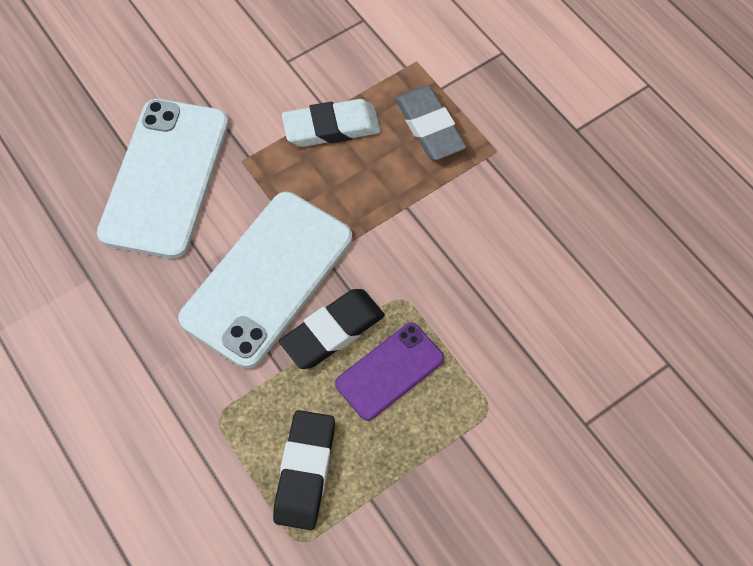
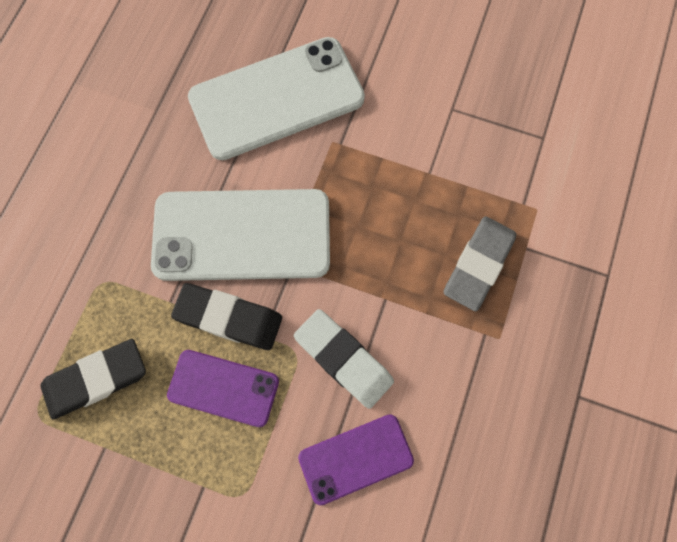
camera: 55 degrees right, 10 degrees up
white eraser [282,99,381,147] -> white eraser moved to [294,309,394,409]
none -> purple phone [298,414,414,505]

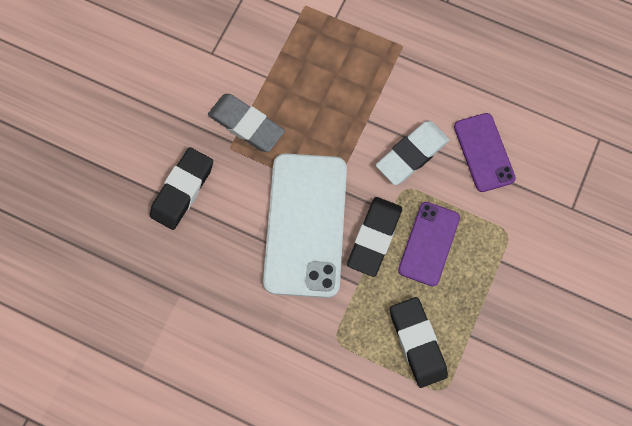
camera: 85 degrees left, 0 degrees up
white phone [188,37,365,160] -> black eraser [150,147,213,230]
grey eraser [444,216,516,311] -> grey eraser moved to [208,94,285,152]

